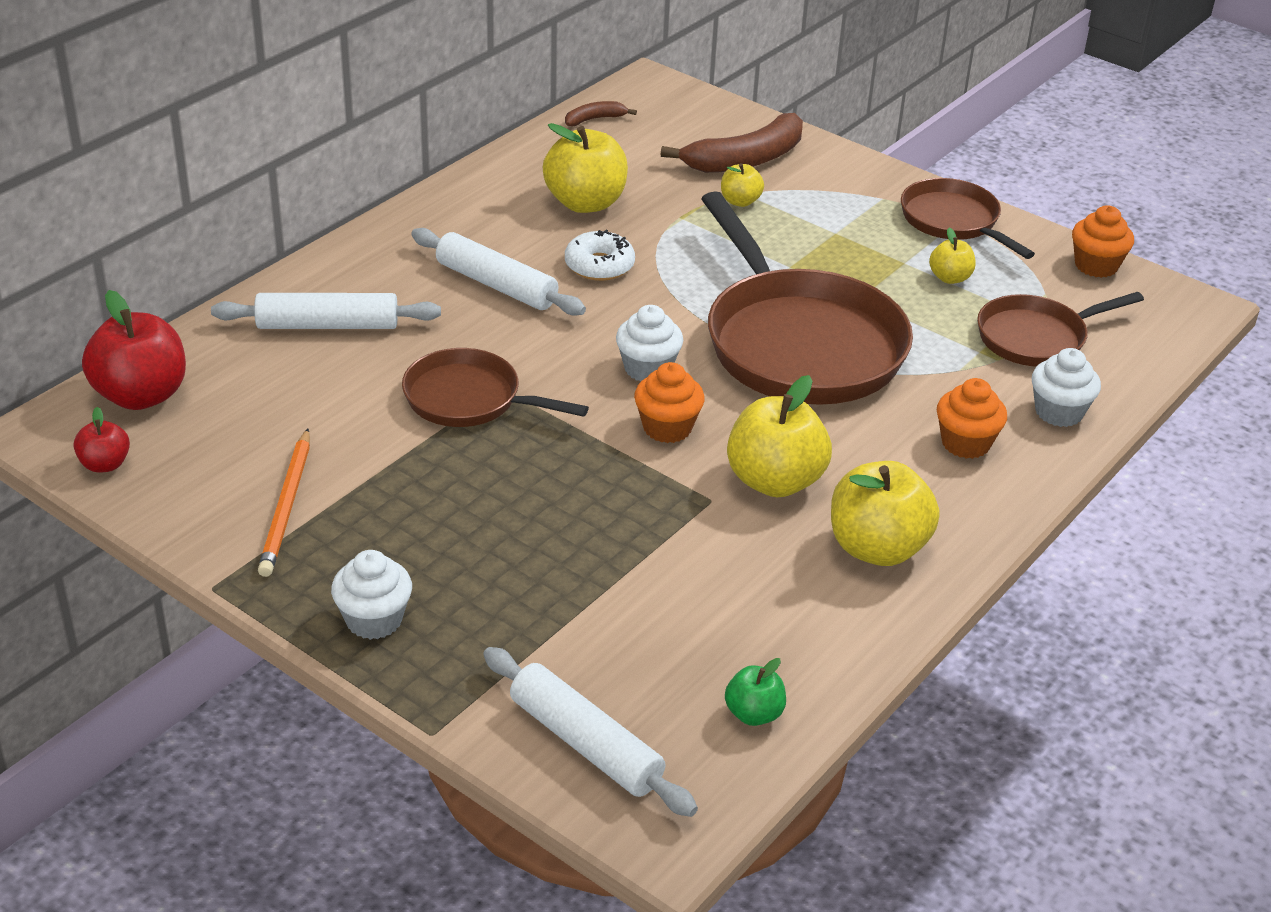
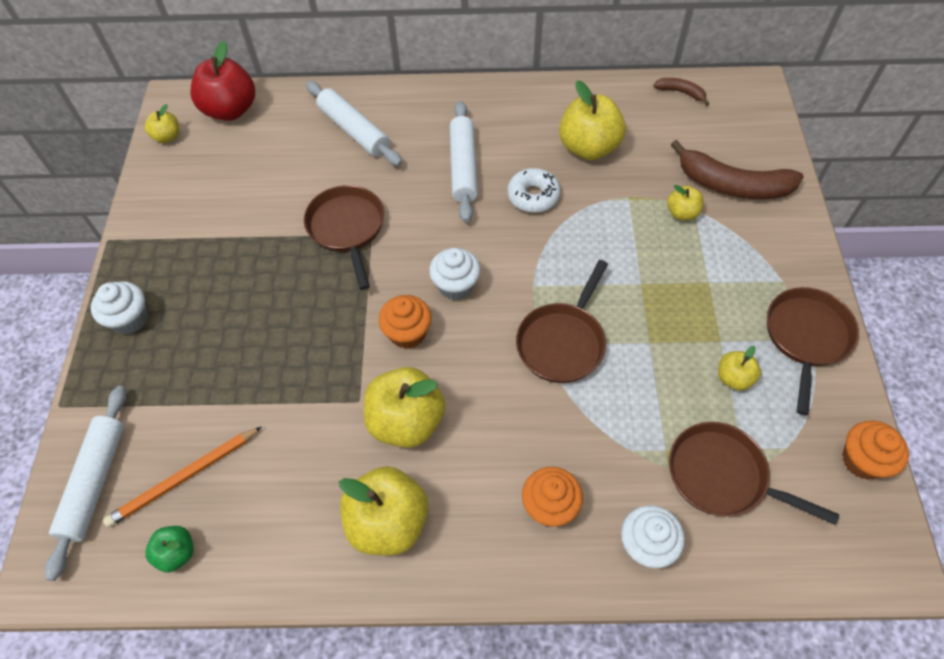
camera: 55 degrees right, 20 degrees up
red apple [74,407,130,473] -> yellow apple [145,104,179,143]
orange pencil [258,429,310,577] -> orange pencil moved to [103,426,262,527]
brown pan [701,191,913,405] -> brown pan [516,260,608,383], size x0.55

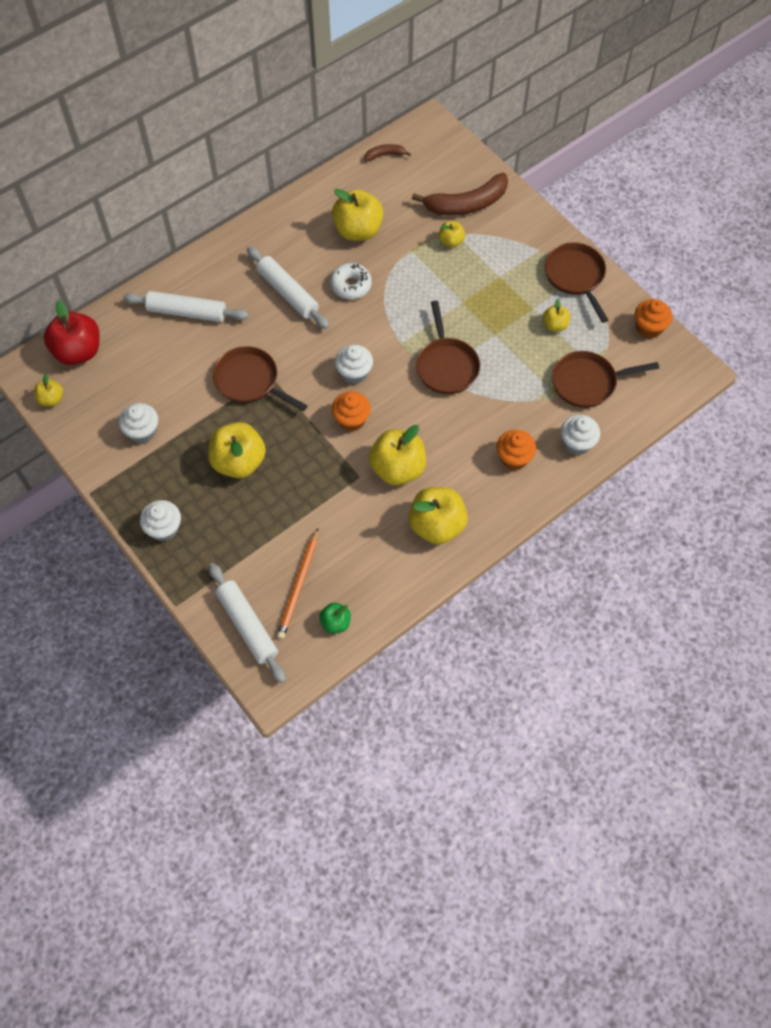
camera: 40 degrees left, 5 degrees up
none -> white cupcake [119,403,158,443]
none -> yellow apple [208,422,266,478]

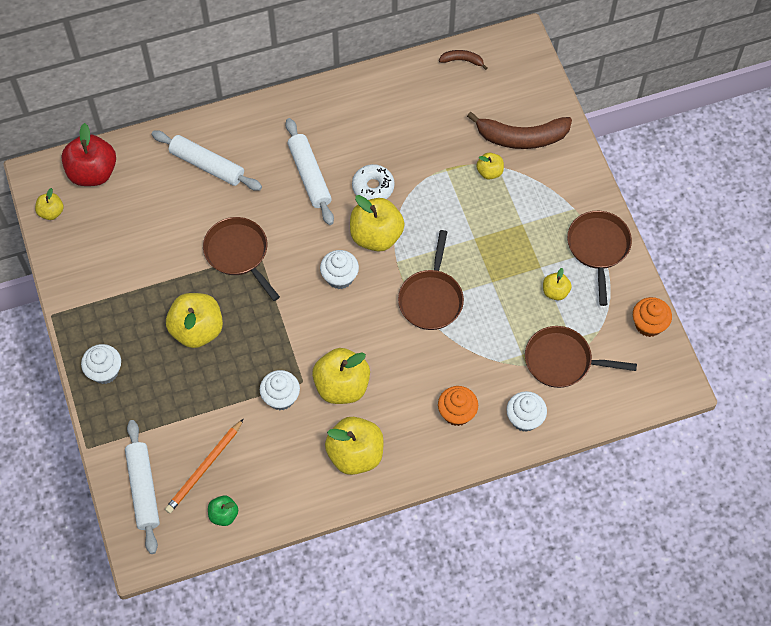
camera: 20 degrees right, 0 degrees up
white cupcake [119,403,158,443] -> white cupcake moved to [260,370,300,410]
orange cupcake [331,391,371,432] -> none
yellow apple [332,189,384,241] -> yellow apple moved to [350,195,405,251]

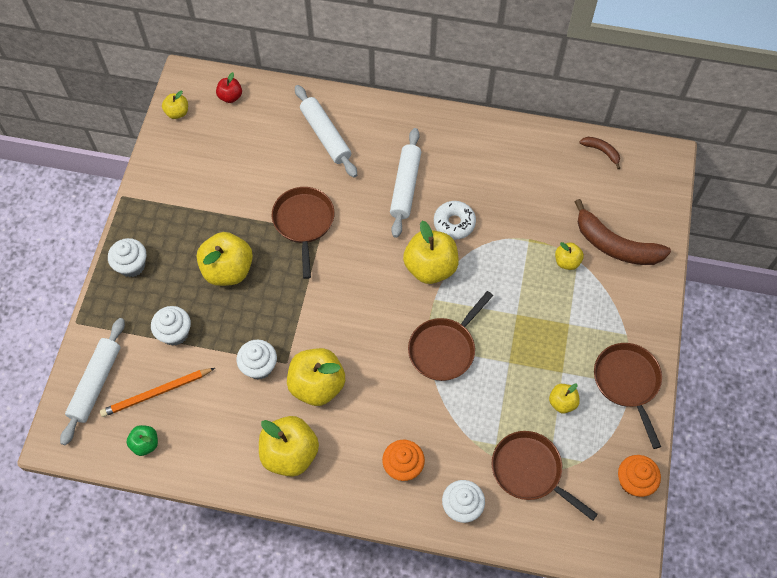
camera: 30 degrees right, 0 degrees up
red apple [61,123,116,186] -> red apple [216,72,242,103], size x0.52
white cupcake [320,250,359,289] -> white cupcake moved to [151,306,191,346]
brown pan [567,211,632,306] -> brown pan turned 45 degrees counterclockwise [594,343,662,449]

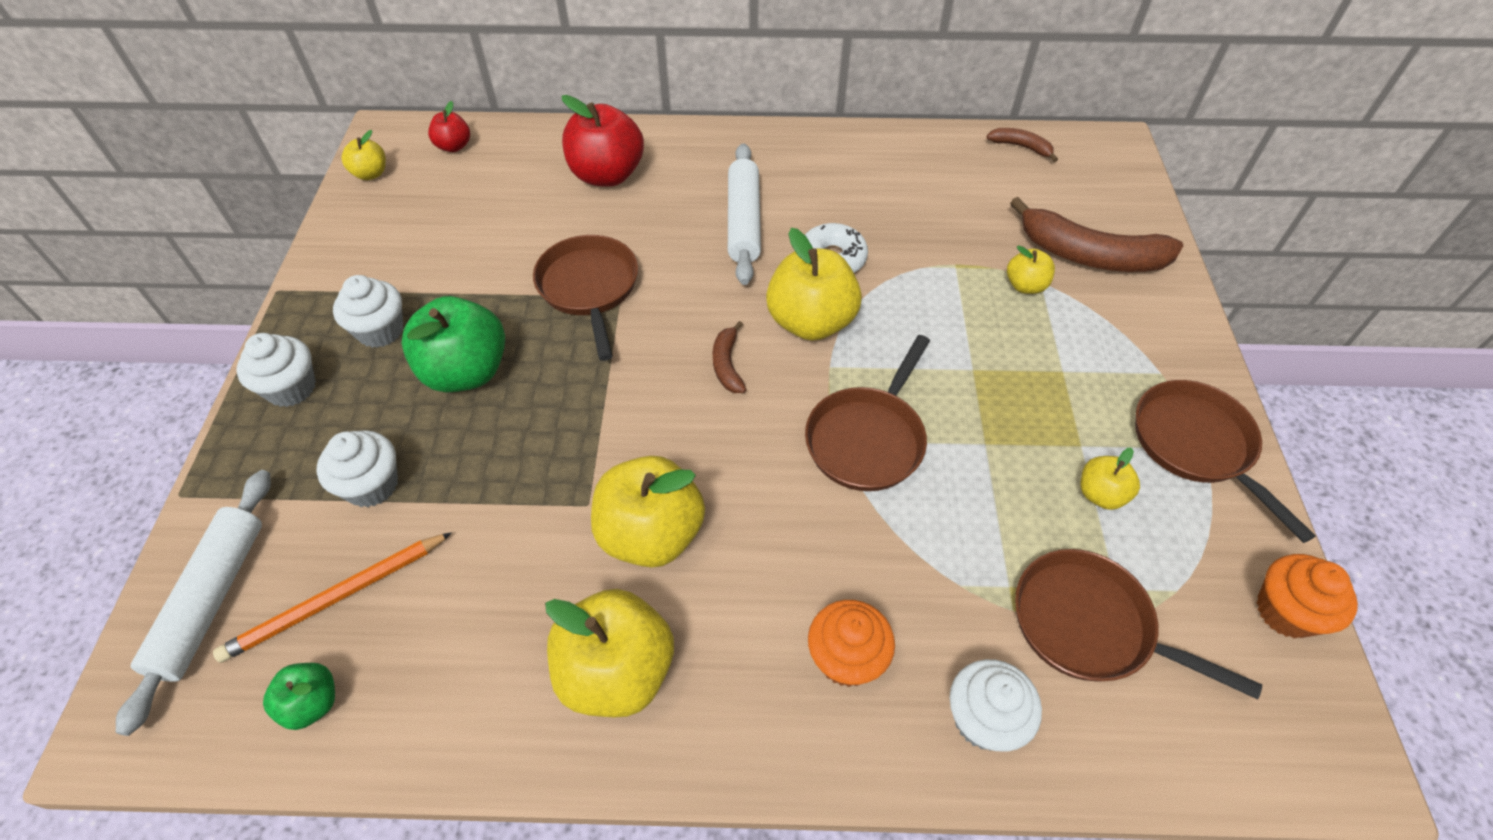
camera: 10 degrees left, 10 degrees down
yellow apple [197,232,253,286] -> green apple [401,296,505,393]
white cupcake [237,340,277,380] -> white cupcake moved to [333,275,403,348]
white rolling pin [295,85,357,178] -> red apple [562,95,644,187]
none -> brown banana [713,321,747,393]

